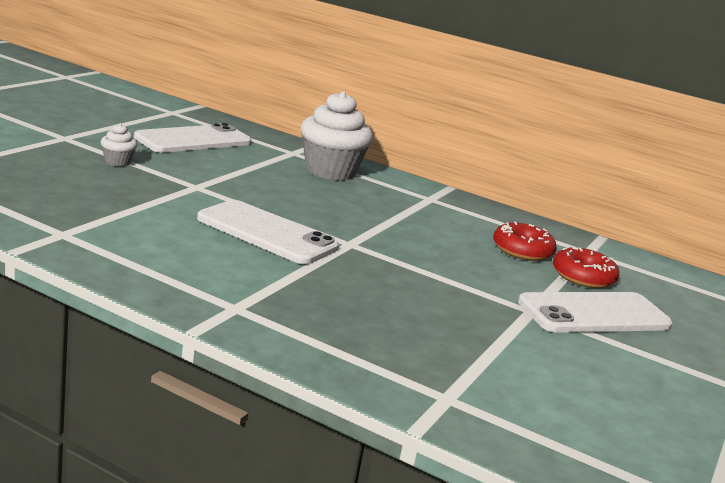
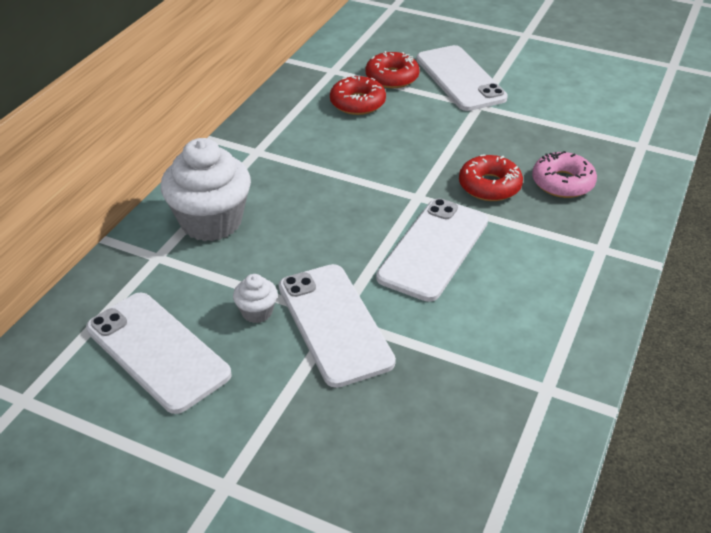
camera: 90 degrees left, 20 degrees up
white cupcake [101,123,137,167] -> white cupcake moved to [233,274,278,323]
none -> white phone [279,264,396,388]
none -> red donut [459,154,523,201]
none -> pink donut [532,151,597,198]

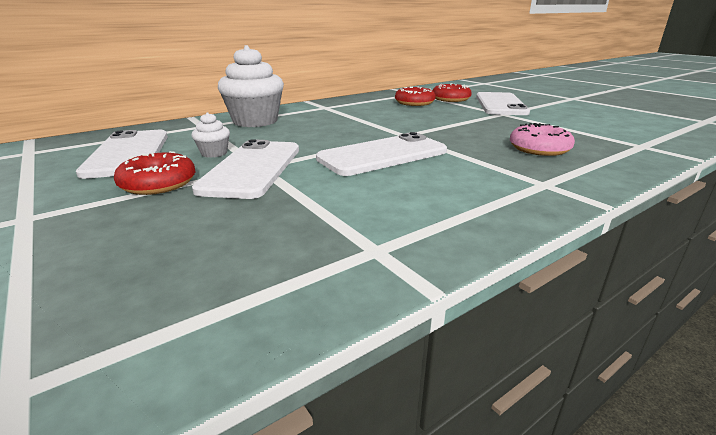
camera: 30 degrees right, 15 degrees down
red donut [459,154,523,201] -> red donut moved to [114,151,196,195]

